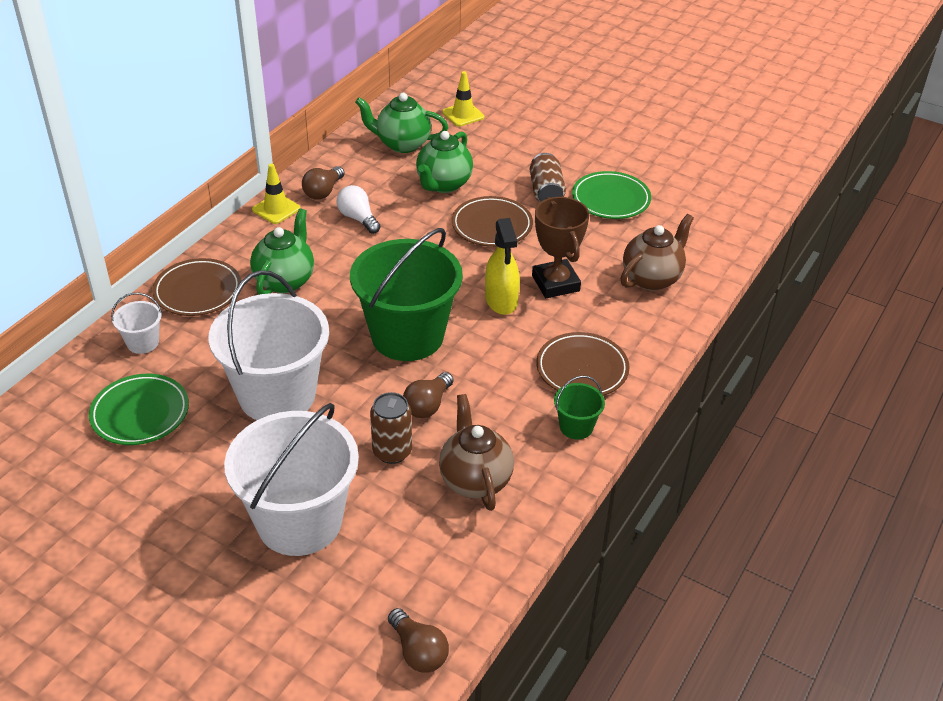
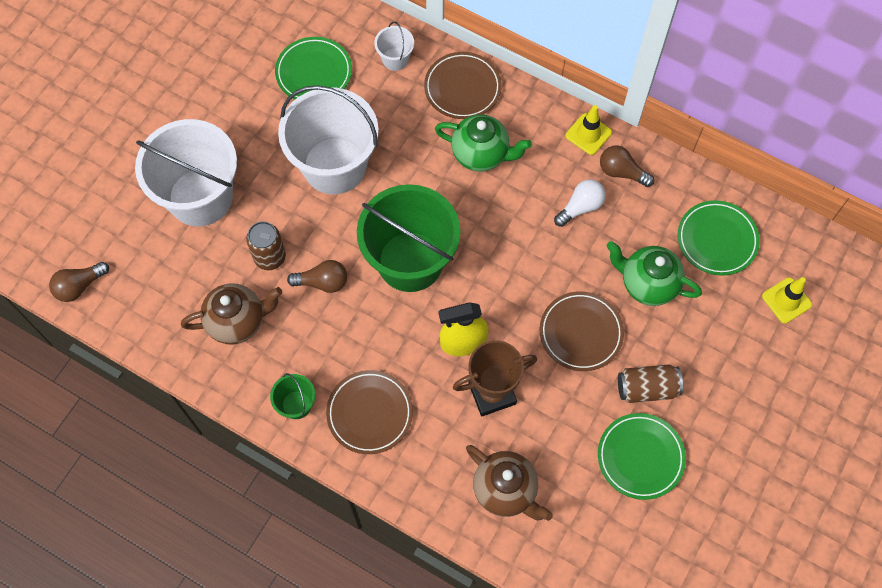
camera: 90 degrees right, 25 degrees up
green teapot [355,93,448,153] -> green plate [677,200,760,276]
brown light bulb [403,372,453,418] -> brown light bulb turned 150 degrees clockwise [287,260,347,293]

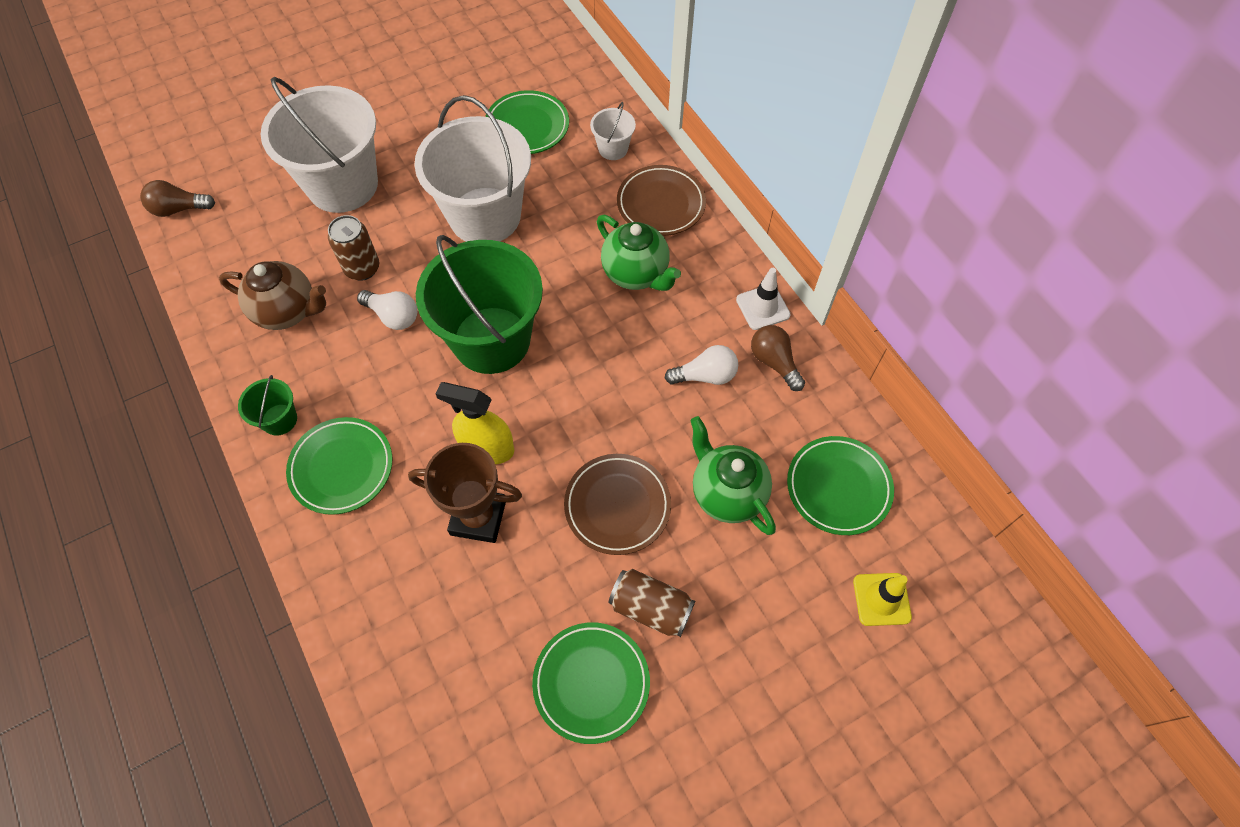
camera: 30 degrees right, 5 degrees down
brown light bulb [287,260,347,293] -> white light bulb [357,290,417,330]
brown plate [326,370,413,454] -> green plate [286,417,392,515]
brown teapot [466,445,553,521] -> none
yellow traffic cone [565,105,612,155] -> white traffic cone [736,268,791,330]

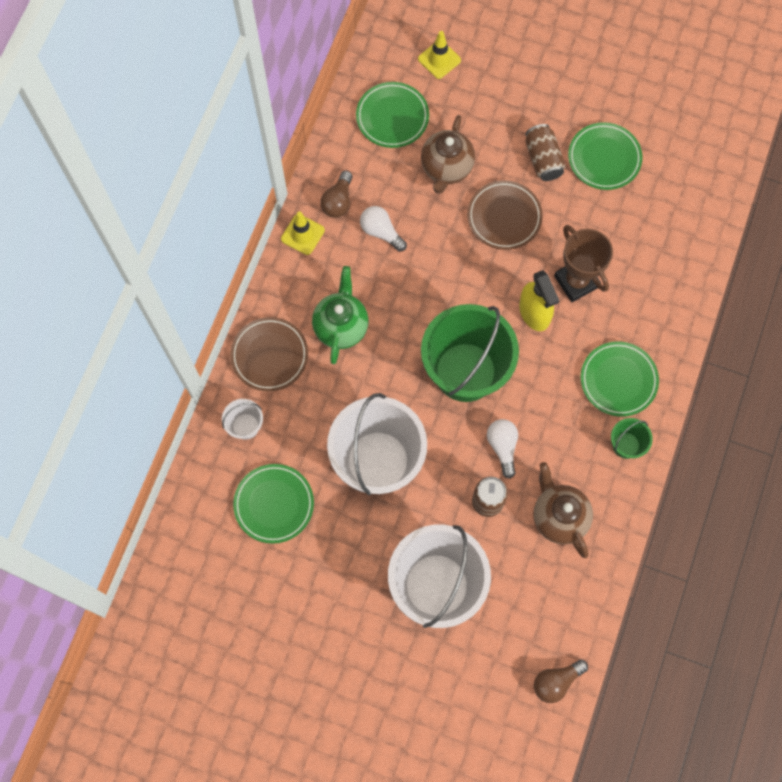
camera: 130 degrees left, 10 degrees up
brown light bulb [140,180,215,217] -> brown light bulb turned 105 degrees clockwise [534,659,588,703]
green teapot [690,416,776,535] -> brown teapot [421,115,475,194]
white traffic cone [736,268,791,330] -> yellow traffic cone [281,211,325,255]

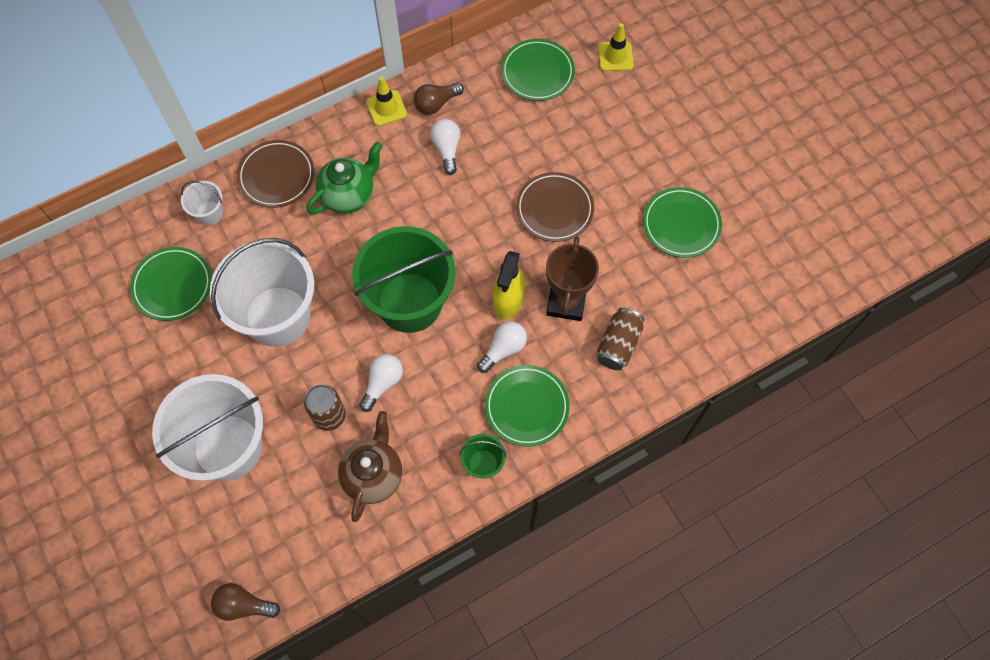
camera: 40 degrees right, 5 degrees down
brown teapot [421,115,475,194] -> none
brown can [525,124,565,181] -> brown can moved to [596,308,644,370]
none -> white light bulb [477,321,527,373]

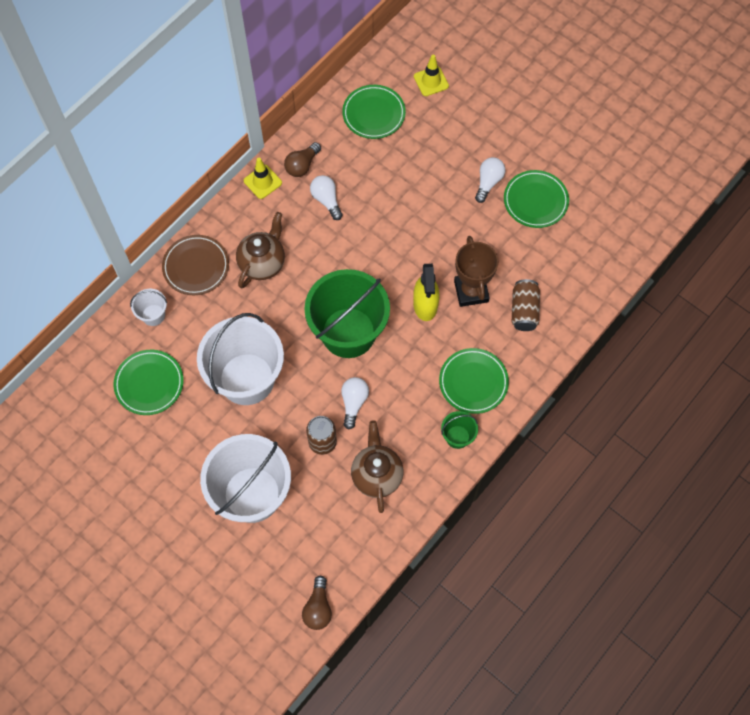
camera: 20 degrees left, 0 degrees up
brown light bulb [211,583,280,621] -> brown light bulb turned 75 degrees counterclockwise [302,576,332,630]
green teapot [306,142,382,215] -> brown teapot [236,212,285,288]
white light bulb [477,321,527,373] -> white light bulb moved to [475,157,506,203]
brown plate [516,172,594,242] -> none

